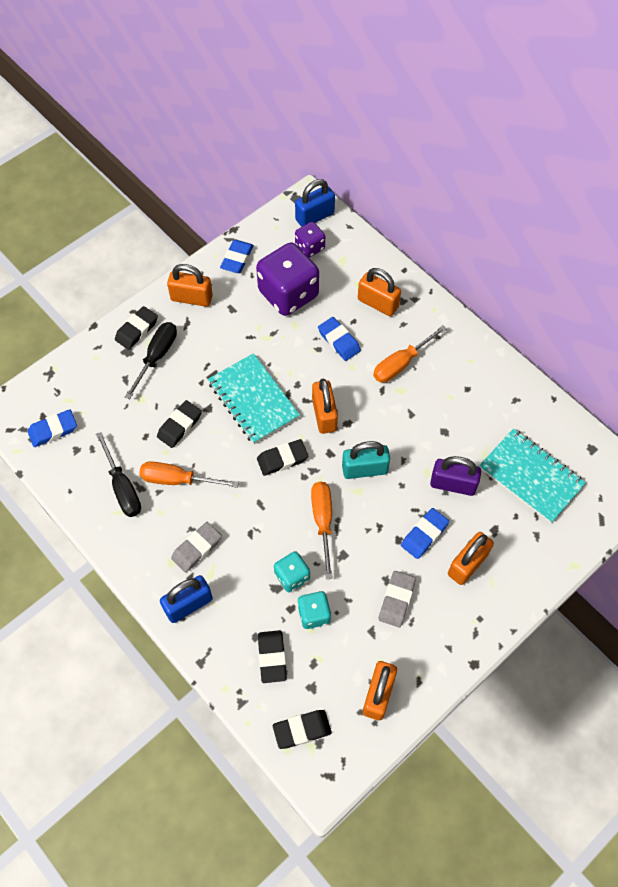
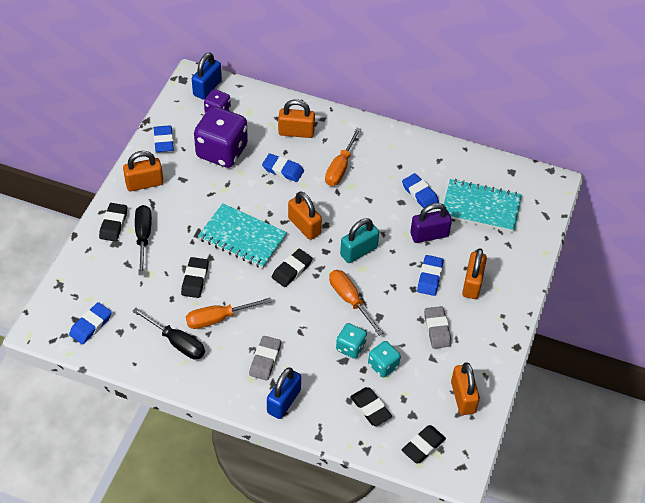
camera: 30 degrees left, 10 degrees down
none -> blue eraser [402,173,439,208]

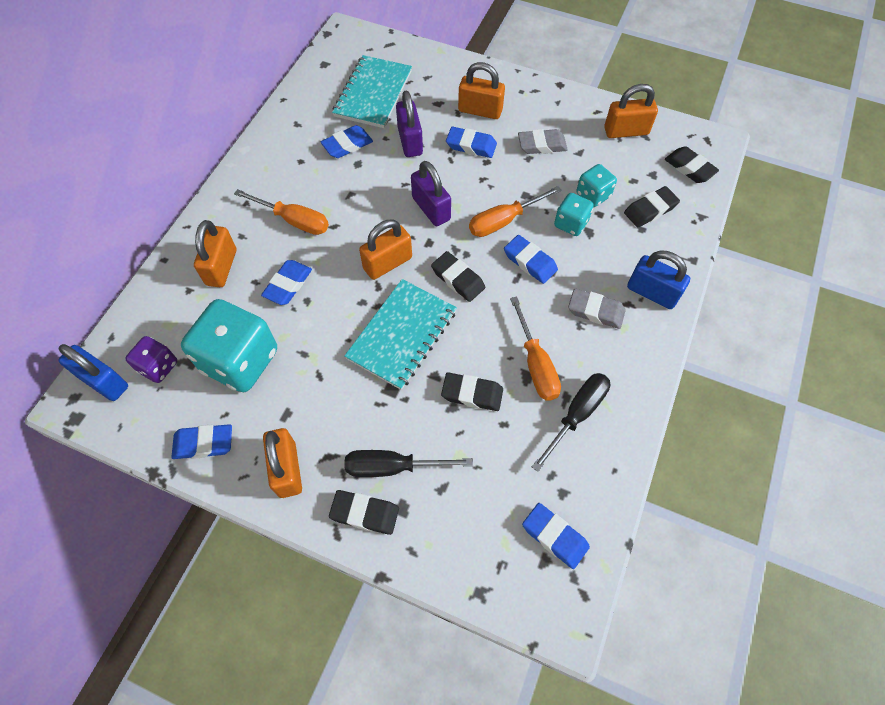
camera: 85 degrees left, 10 degrees up
purple dice [194,106,248,168] -> turquoise dice [181,299,277,392]
turquoise padlock [340,218,379,263] -> purple padlock [411,161,451,226]
none -> blue eraser [504,235,558,284]

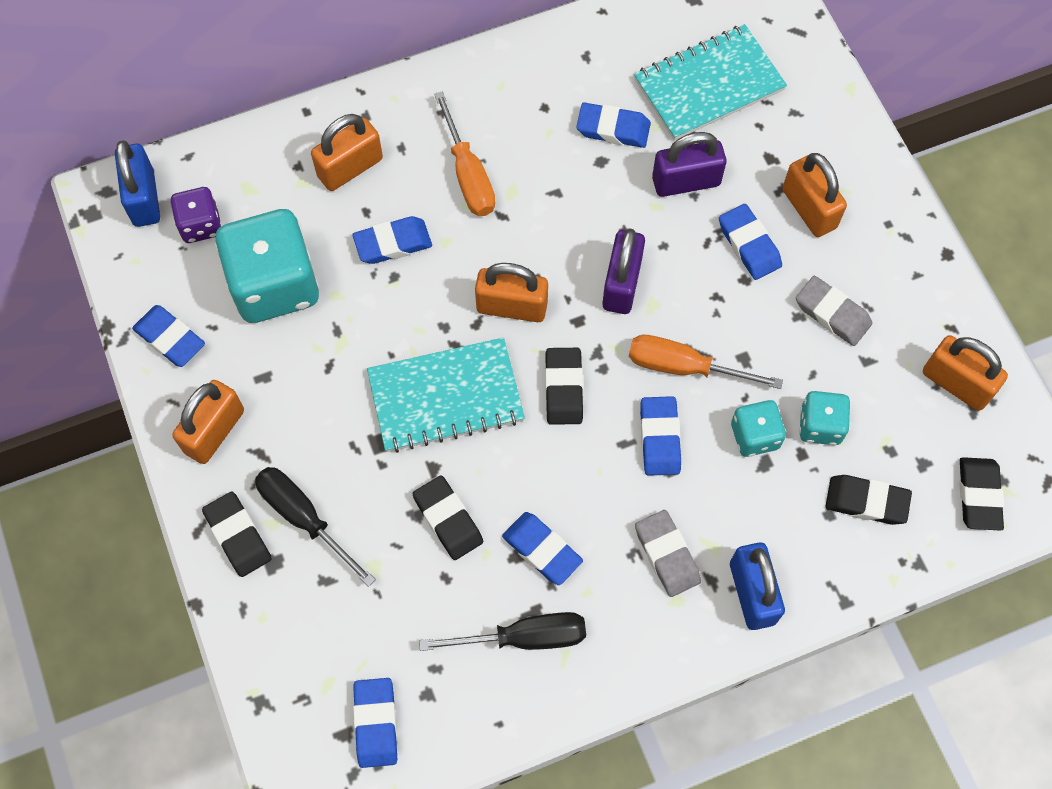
camera: 45 degrees right, 5 degrees up
purple padlock [396,91,423,157] -> purple padlock turned 45 degrees clockwise [652,132,727,197]
orange screwdriver [510,296,561,401] -> blue eraser [502,512,583,585]

